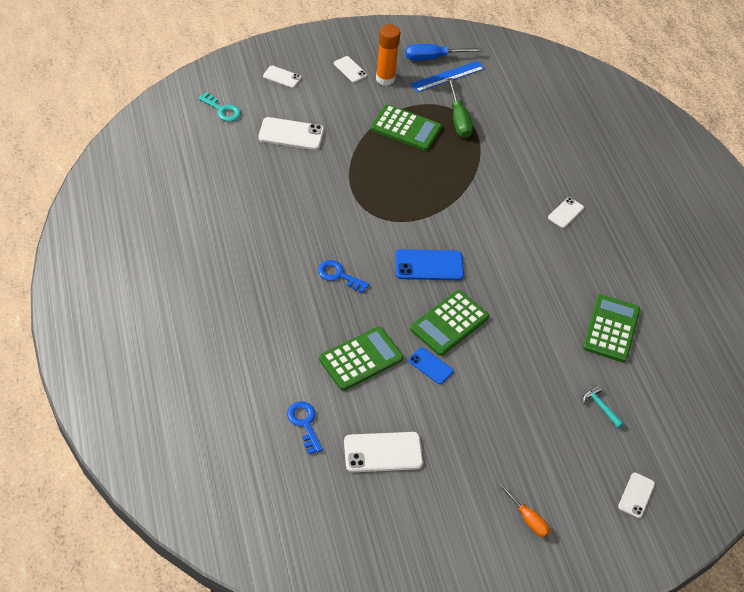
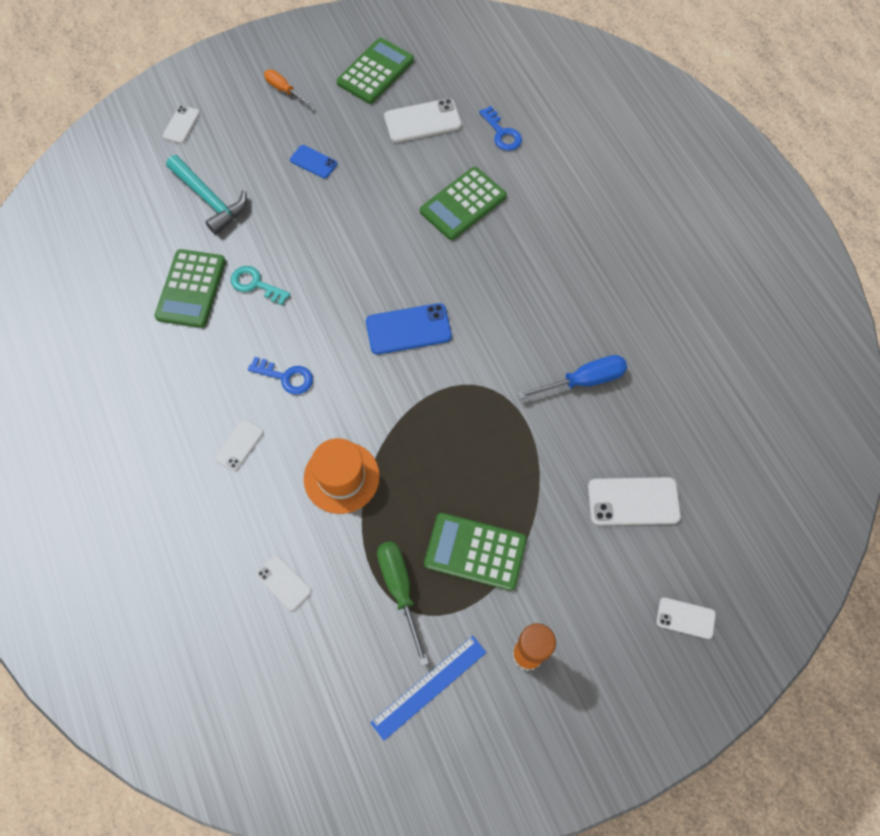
camera: 175 degrees right, 15 degrees up
turquoise key [198,92,241,121] -> turquoise key moved to [231,266,290,305]
blue key [318,260,370,293] -> blue key moved to [248,357,313,395]
white phone [334,56,367,82] -> white phone moved to [256,555,312,611]
blue screwdriver [405,44,483,61] -> blue screwdriver moved to [517,355,627,399]
blue phone [408,347,454,385] -> blue phone moved to [290,145,337,179]
green calculator [410,290,489,356] -> green calculator moved to [337,38,414,104]
turquoise hammer [583,385,624,428] -> turquoise hammer [166,155,247,235], size x1.95
none -> orange hat [304,438,380,514]

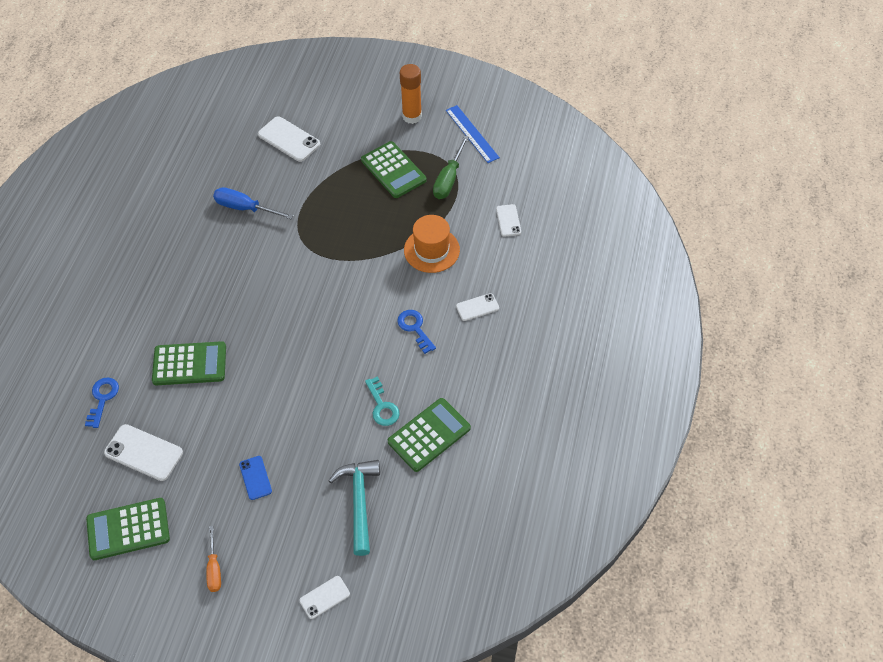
camera: 140 degrees left, 10 degrees down
blue phone [366,303,452,355] -> none
blue ruler [370,636,486,741] -> blue ruler turned 60 degrees clockwise [446,105,500,163]
white phone [656,597,716,639] -> none

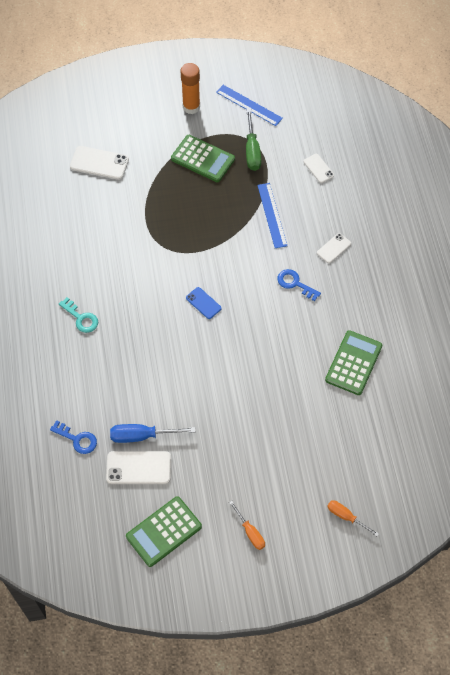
camera: 25 degrees left, 5 degrees up
blue key [85,378,119,428] -> blue key turned 135 degrees clockwise [50,420,97,454]
green calculator [152,341,226,385] -> none
blue screwdriver [213,187,294,219] -> blue screwdriver moved to [110,424,195,443]
blue phone [239,456,272,500] -> blue phone moved to [186,287,222,319]
white phone [299,576,350,619] -> orange screwdriver [327,500,379,536]
turquoise hammer [328,460,380,556] -> none
turquoise key [365,376,400,426] -> turquoise key moved to [59,297,98,333]
orange hat [404,215,460,273] -> blue ruler [257,183,287,248]

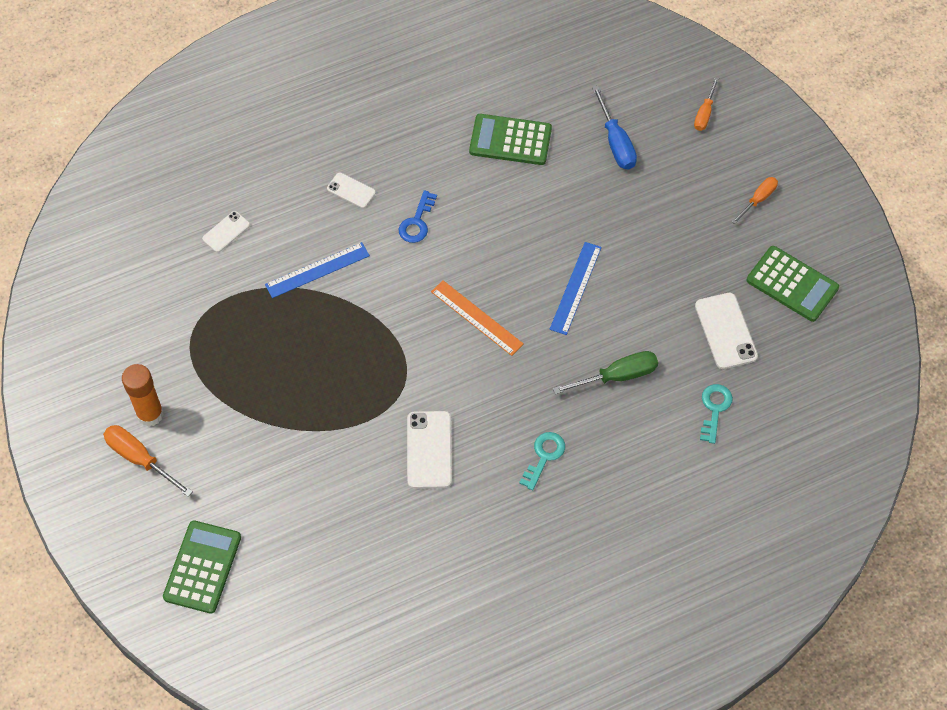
camera: 105 degrees left, 0 degrees up
blue key [50,420,97,454] -> turquoise key [700,384,733,444]
white phone [70,146,129,180] -> white phone moved to [407,411,452,489]
blue screwdriver [110,424,195,443] -> blue screwdriver moved to [592,86,637,169]
green calculator [171,135,235,182] -> green calculator moved to [163,520,241,614]
blue phone [186,287,222,319] -> orange ruler [431,280,524,356]
blue ruler [216,85,283,126] -> blue ruler moved to [550,242,602,335]
green screwdriver [246,109,261,171] -> green screwdriver moved to [553,351,658,394]
none -> orange screwdriver [103,425,193,497]

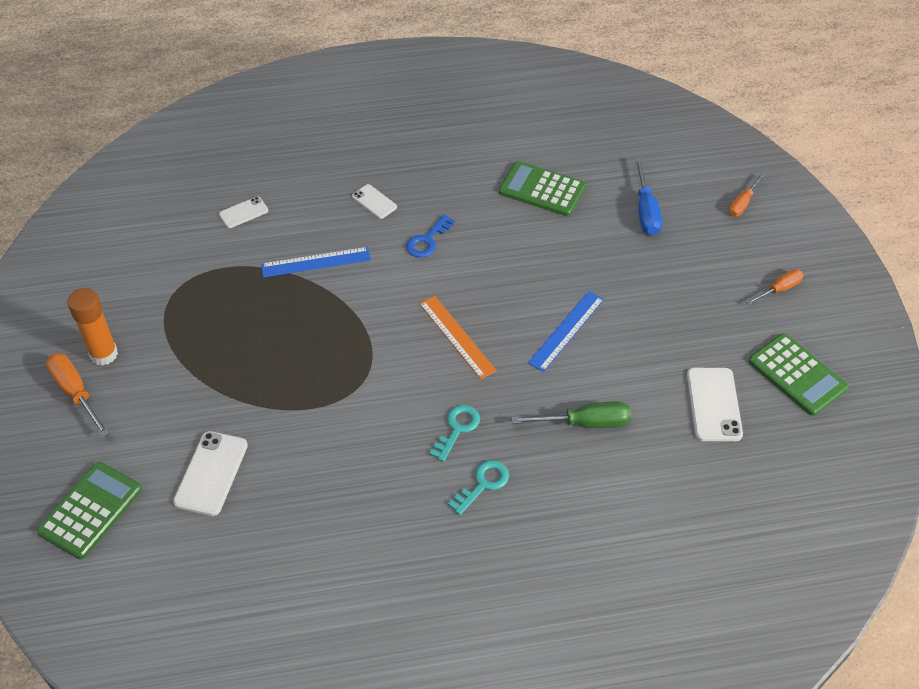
camera: 15 degrees right, 10 degrees down
white phone [407,411,452,489] -> white phone moved to [173,431,248,516]
turquoise key [700,384,733,444] -> turquoise key moved to [429,405,480,462]

